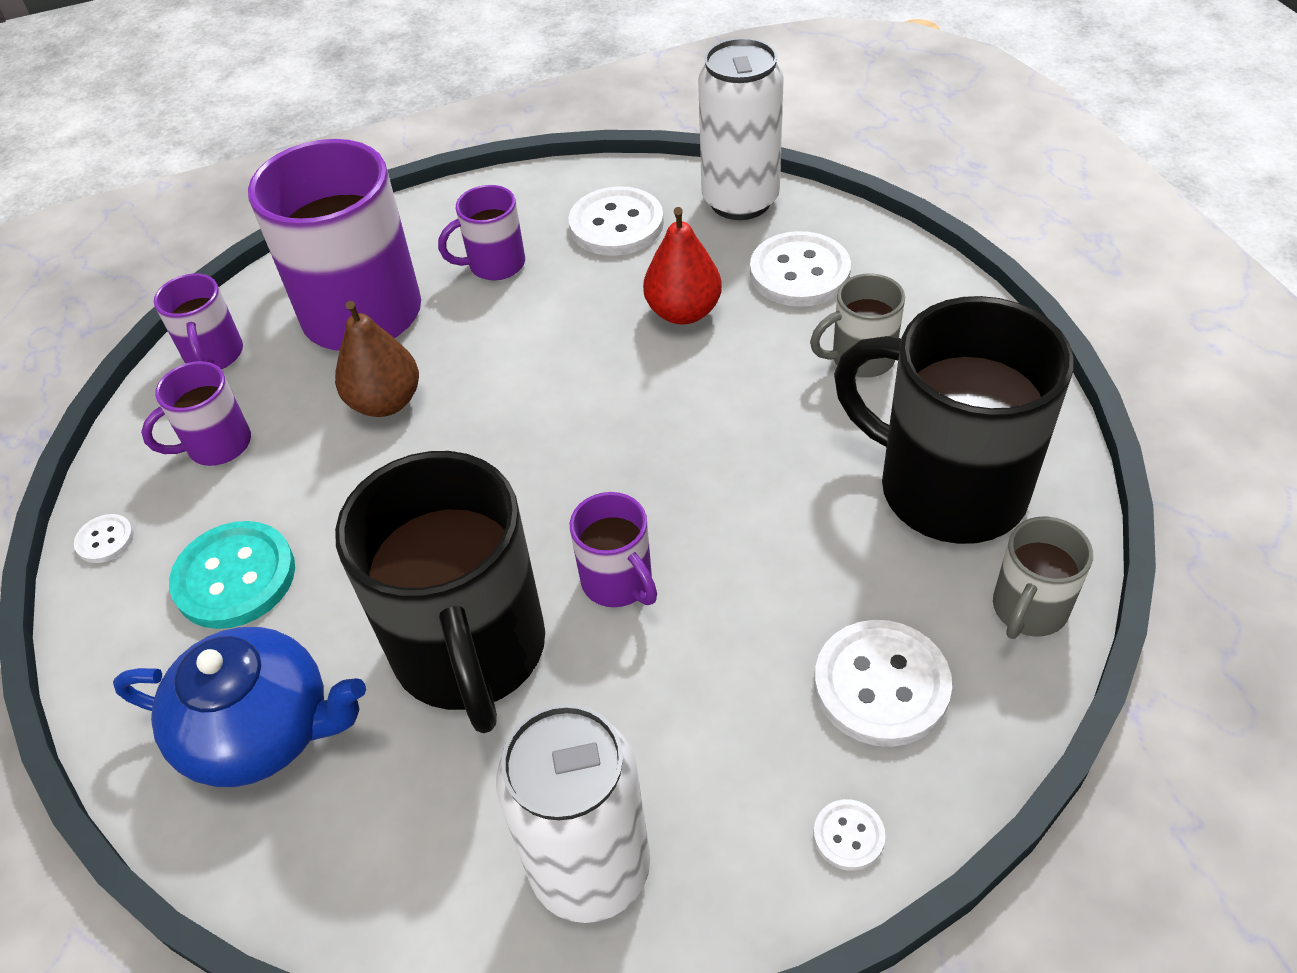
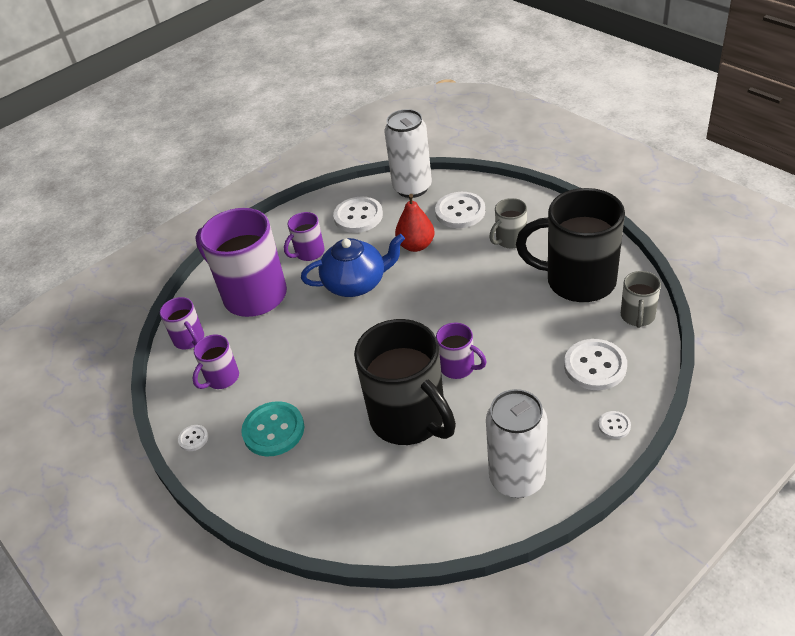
camera: 20 degrees left, 5 degrees down
blue teapot [113,627,366,787] -> blue teapot moved to [301,234,405,297]
brown pear [335,301,419,417] -> none

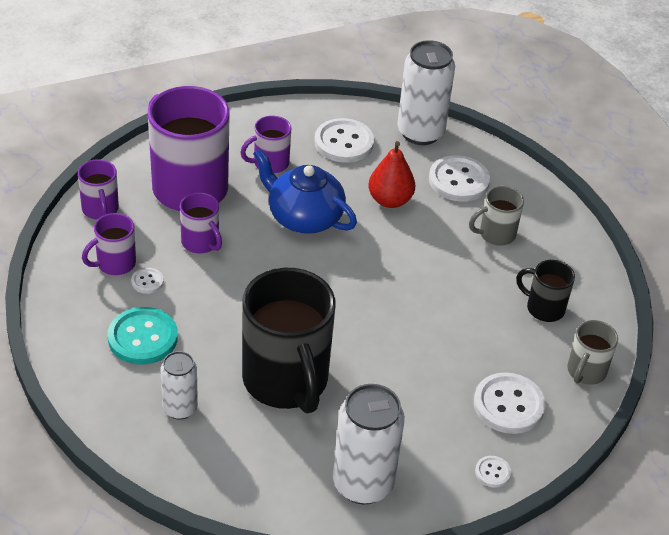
camera: 10 degrees right, 0 degrees up
white button [178,425,208,451] -> white button moved to [131,268,164,294]
blue teapot [301,234,405,297] -> blue teapot turned 150 degrees counterclockwise [253,148,357,234]
purple mug [436,322,487,379] -> purple mug moved to [180,192,222,253]
black mug [516,188,625,302] -> black mug [516,260,575,322], size x0.48
none -> white can [161,351,198,420]

